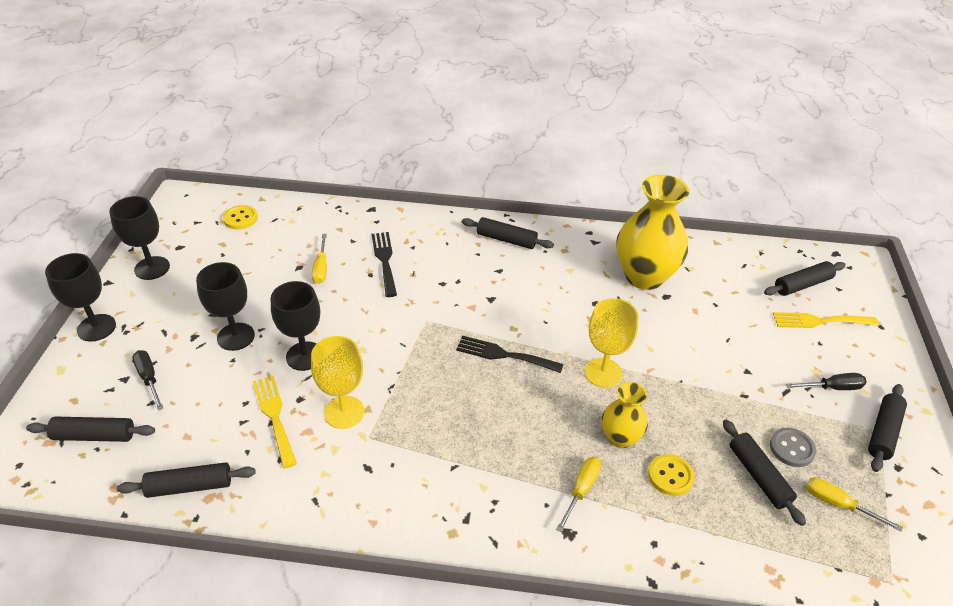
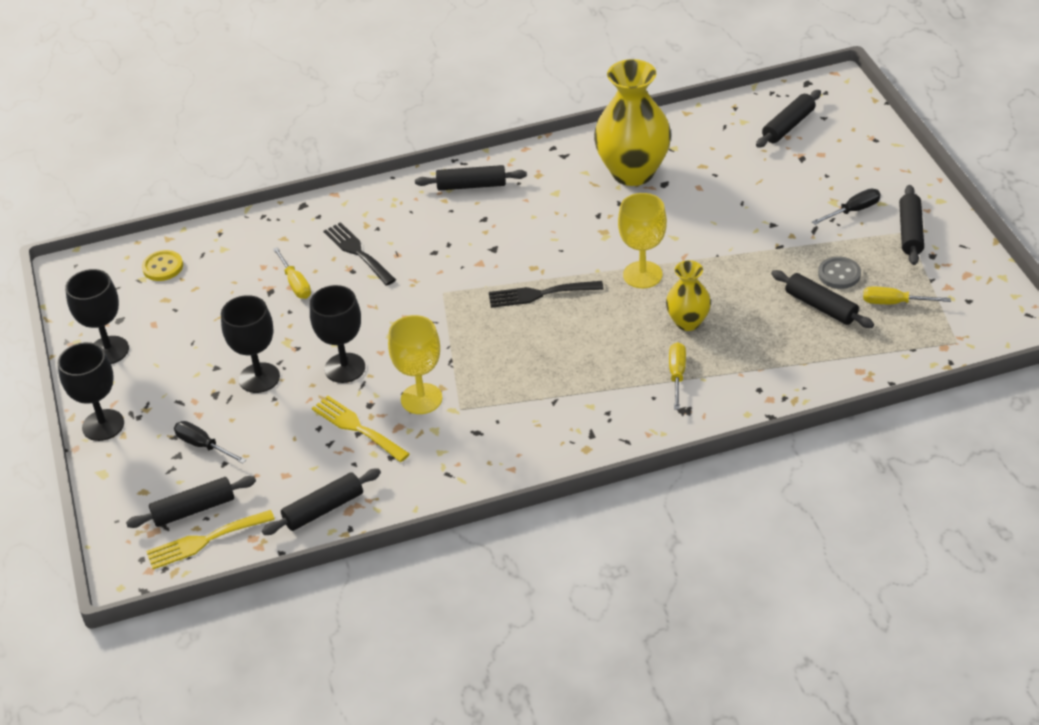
camera: 20 degrees left, 0 degrees up
yellow button [648,454,695,496] -> none
yellow fork [773,312,879,328] -> yellow fork moved to [146,510,275,569]

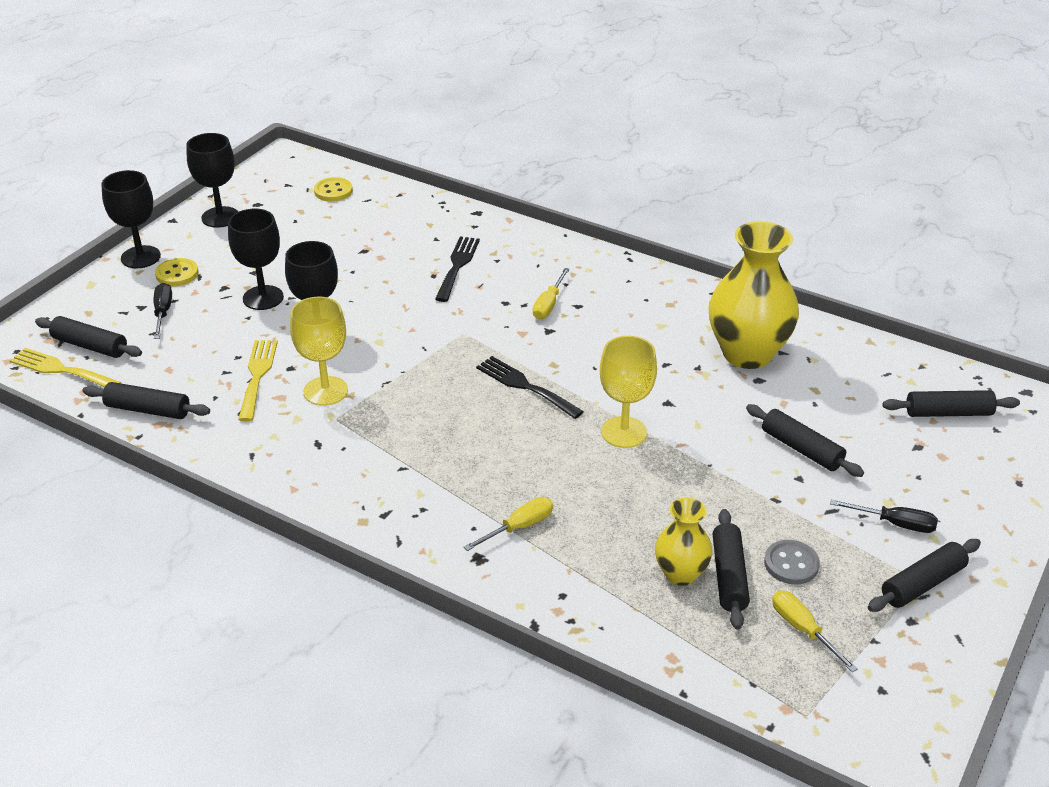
camera: 45 degrees right, 5 degrees down
yellow screwdriver [273,247,311,299] -> yellow screwdriver moved to [533,268,570,319]
black rolling pin [415,165,527,191] -> black rolling pin moved to [746,404,864,477]
yellow vase [666,260,711,331] -> yellow vase moved to [655,497,713,586]
none -> yellow button [155,258,199,286]

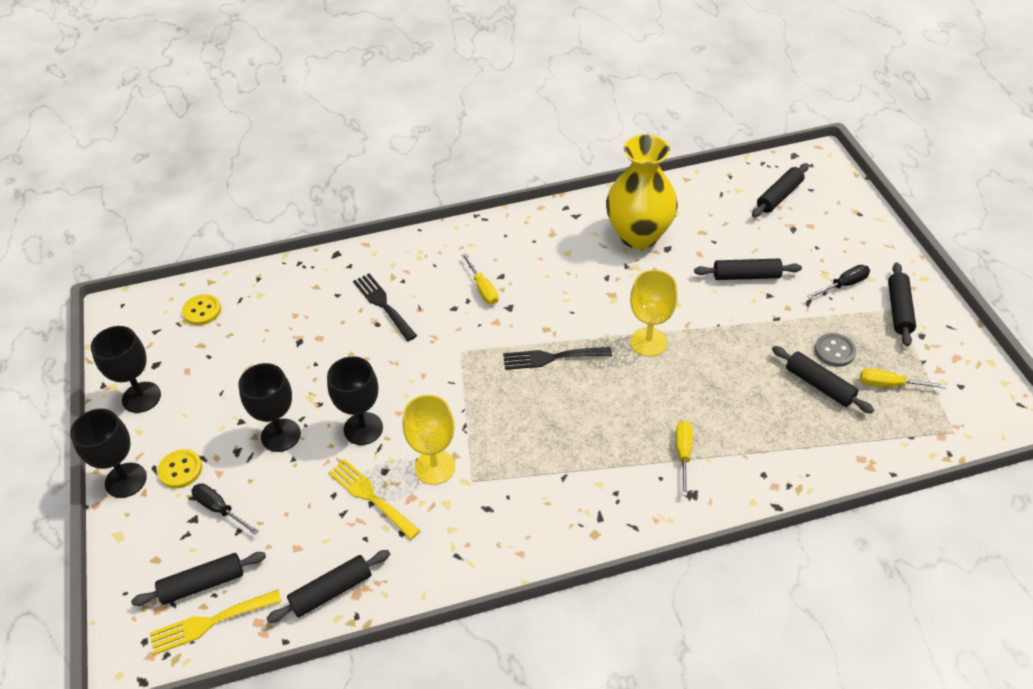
camera: 45 degrees left, 10 degrees up
yellow vase [655,497,713,586] -> none

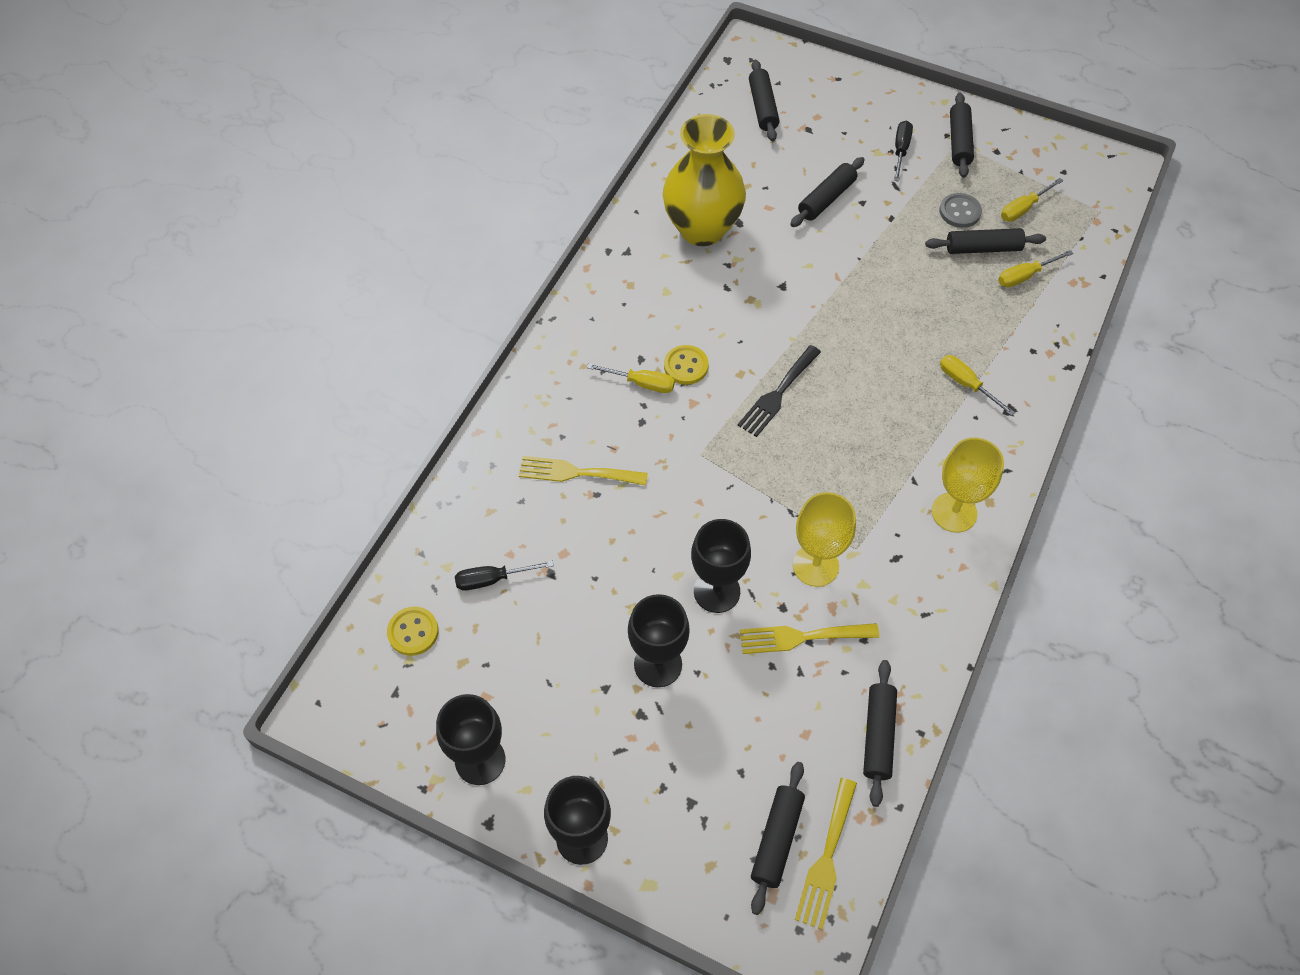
camera: 50 degrees left, 10 degrees up
yellow button [157,449,202,488] -> yellow button moved to [664,345,709,385]
black screwdriver [191,483,259,535] -> black screwdriver moved to [455,561,554,590]
black fork [353,273,417,341] -> yellow fork [519,456,648,486]
yellow goblet [630,270,678,357] -> yellow goblet moved to [932,438,1004,533]
black rolling pin [888,263,916,347] -> black rolling pin turned 45 degrees clockwise [950,93,974,178]
none -> yellow screwdriver [998,250,1073,287]

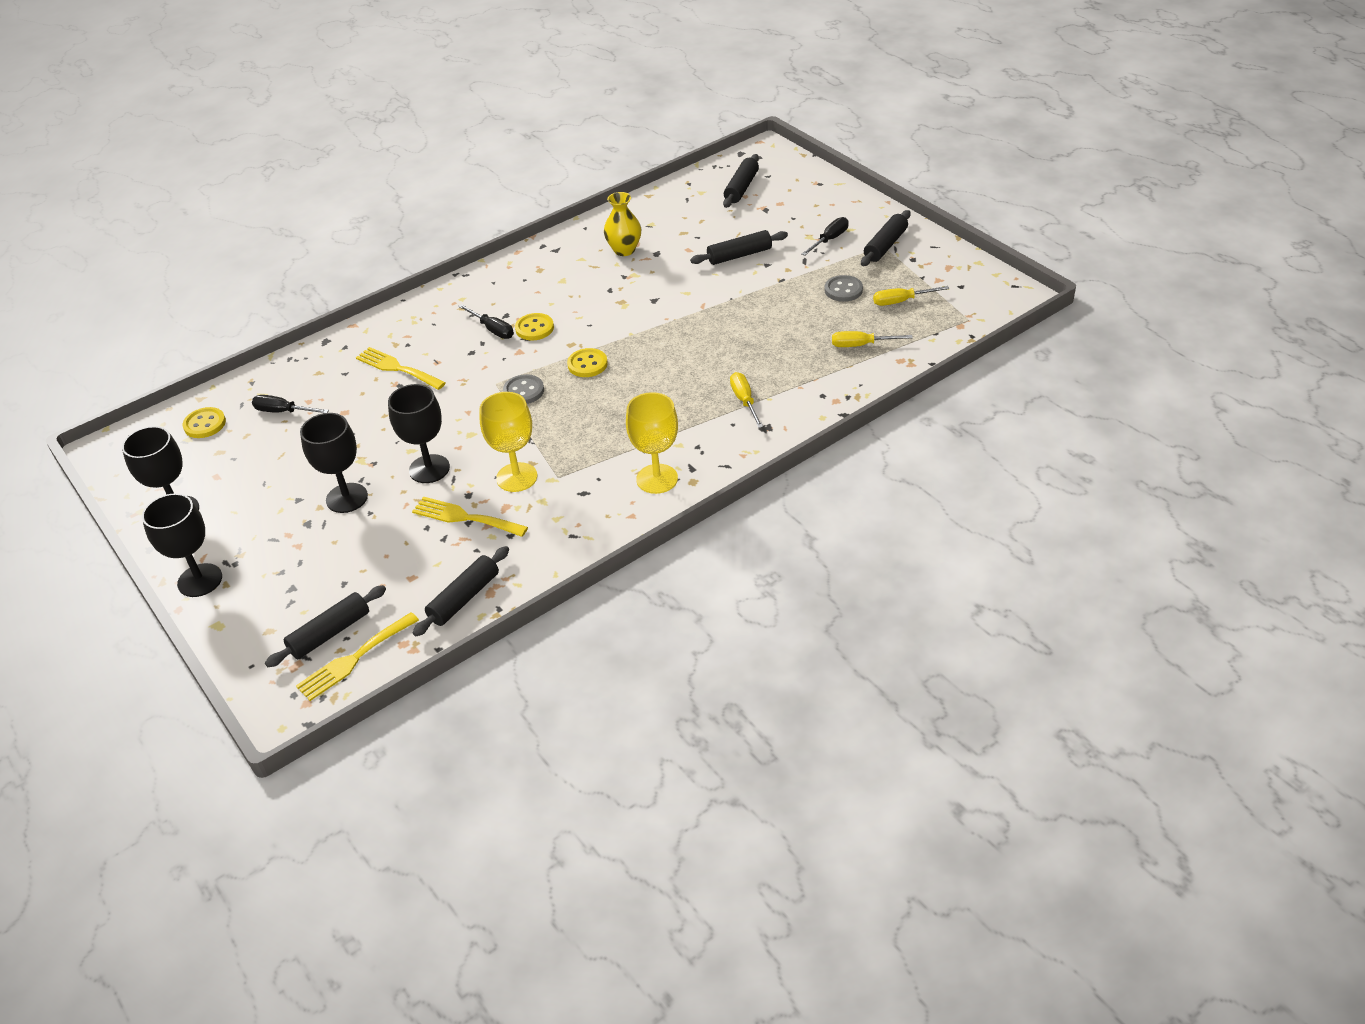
camera: 30 degrees right, 15 degrees down
yellow screwdriver [587,363,675,393] -> black screwdriver [458,304,514,339]
yellow vase [663,114,746,246] -> yellow vase [604,192,641,256], size x0.54
black fork [738,345,821,437] -> yellow button [567,348,608,377]
black rolling pin [925,228,1046,254] -> none
none -> grey button [503,374,544,404]

